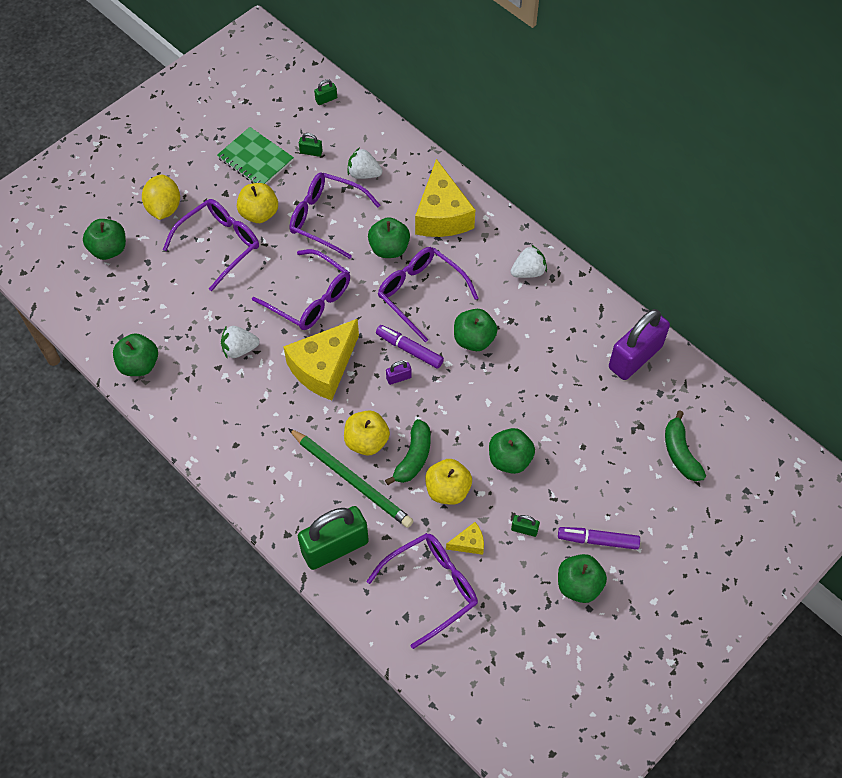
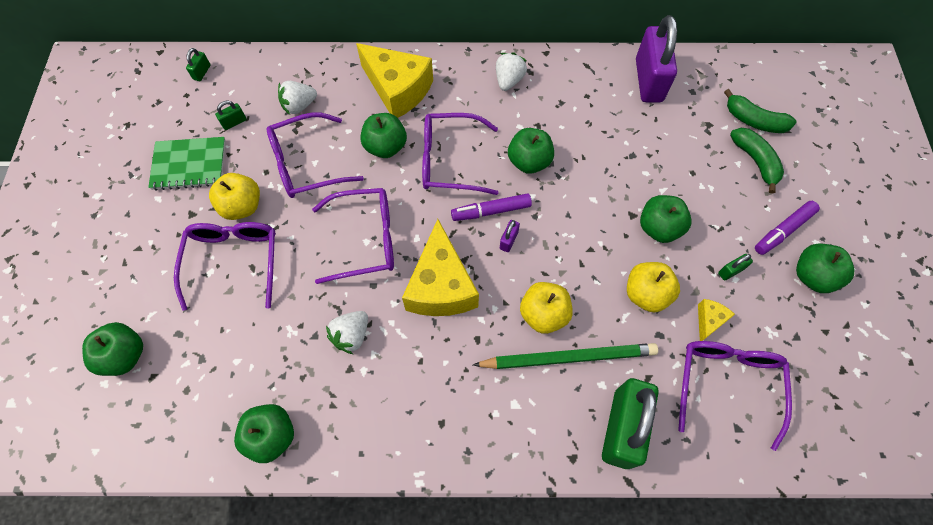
camera: 45 degrees left, 5 degrees up
yellow lemon [142,175,180,220] -> none
green banana [385,419,431,485] -> green banana moved to [730,128,784,194]

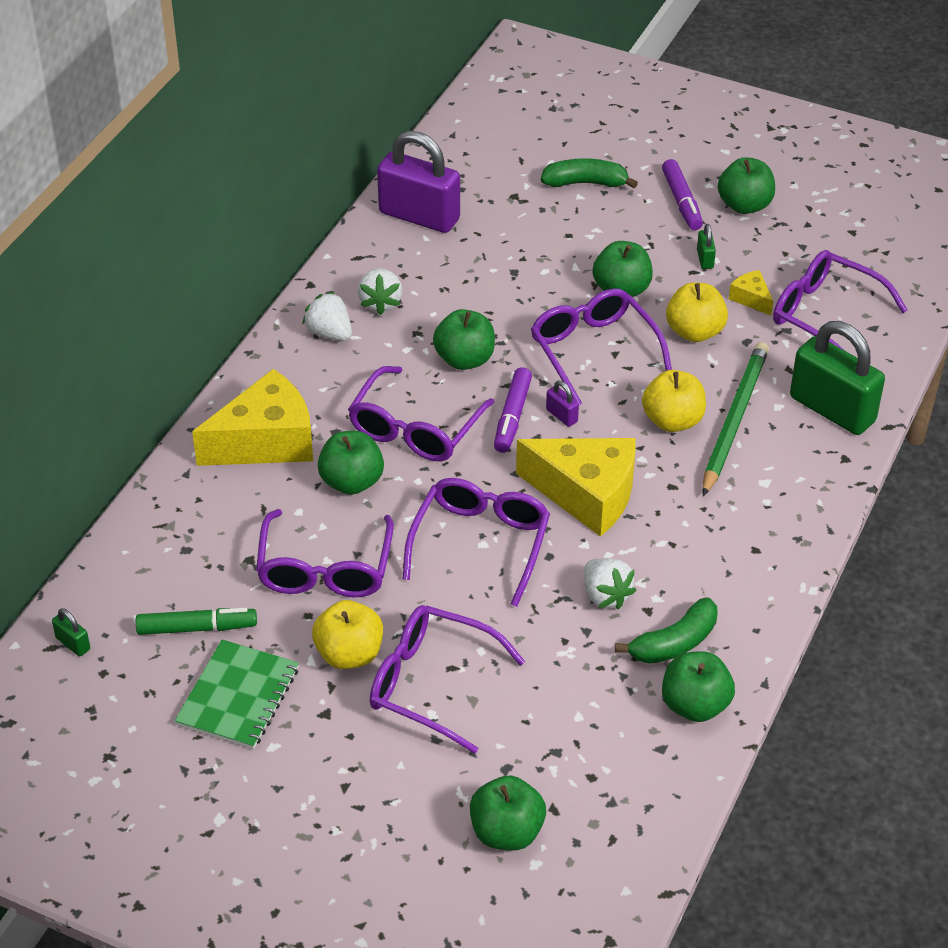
camera: 65 degrees left, 20 degrees down
green padlock [215,101,247,130] -> green marker [136,608,257,635]
white strawberry [278,81,317,115] -> white strawberry moved to [358,268,402,315]
green banana [724,89,796,133] -> green banana moved to [615,597,717,664]
none -> purple glasses [531,288,672,405]

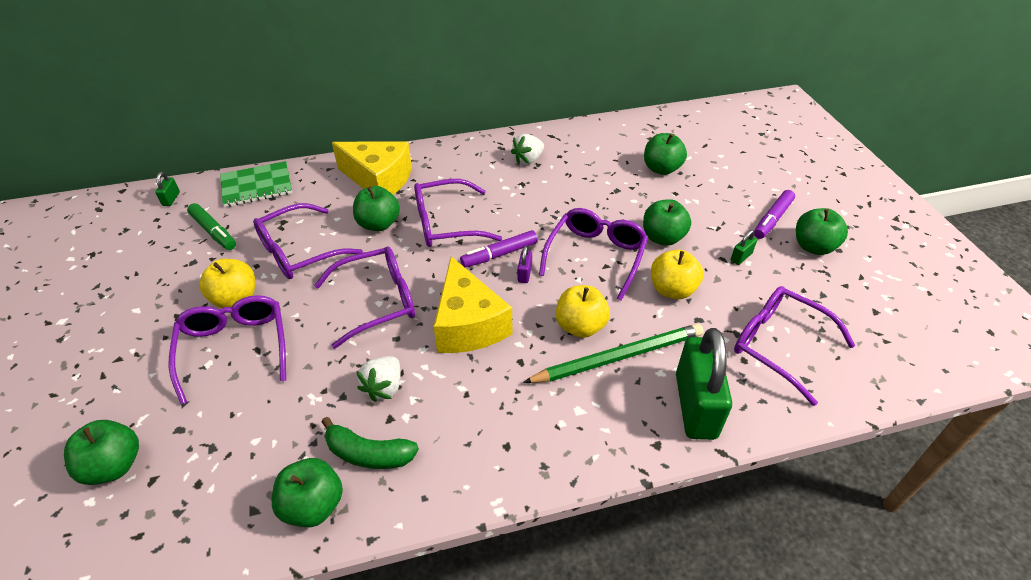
camera: 50 degrees right, 0 degrees up
green notebook [175,639,299,749] -> green notebook moved to [220,161,292,207]
white strawberry [302,292,352,341] -> none
purple padlock [377,131,460,233] -> none
green apple [433,309,495,370] -> green apple moved to [644,133,687,175]
green banana [541,158,638,188] -> none
yellow cheese [729,270,773,315] -> none
purple glasses [773,250,908,351] -> purple glasses turned 45 degrees counterclockwise [734,286,856,406]

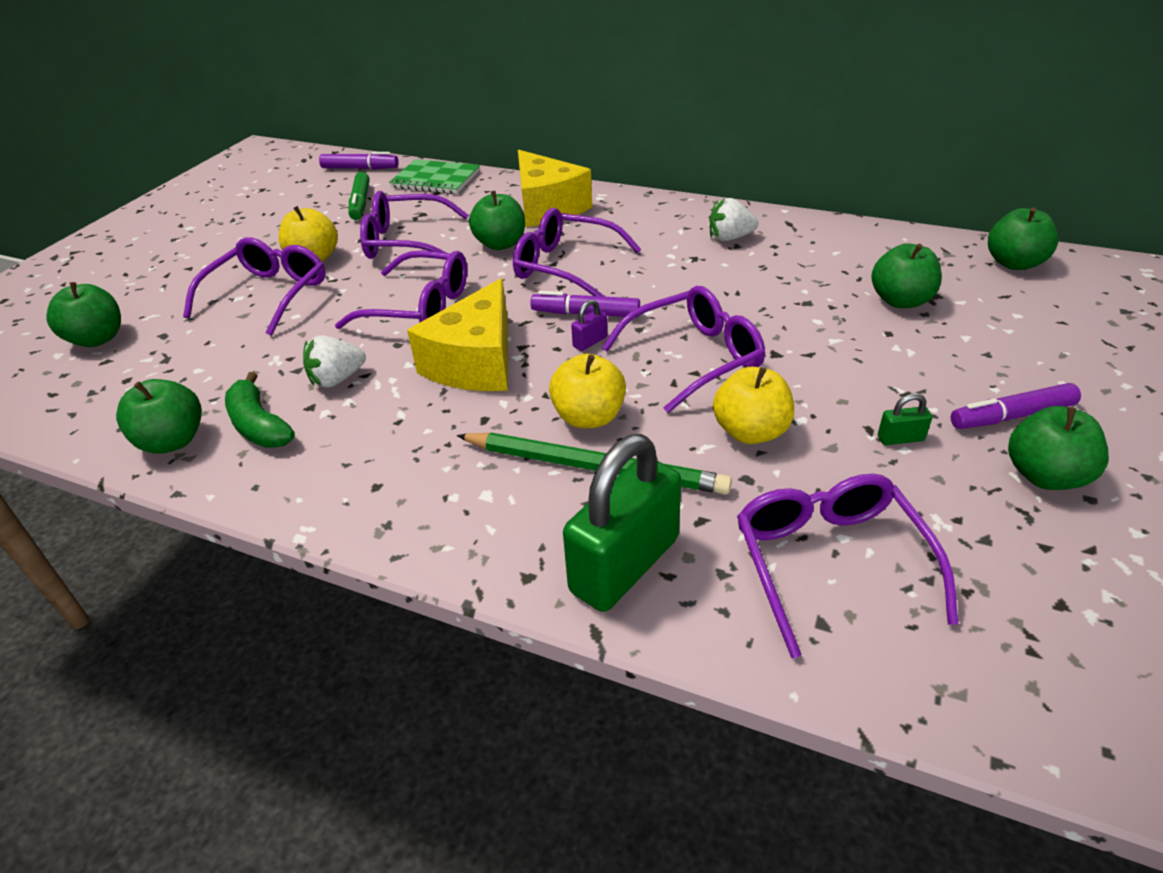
camera: 40 degrees right, 5 degrees down
green padlock [155,172,180,206] -> purple marker [319,152,399,169]
green apple [643,199,691,246] -> green apple moved to [988,208,1058,270]

